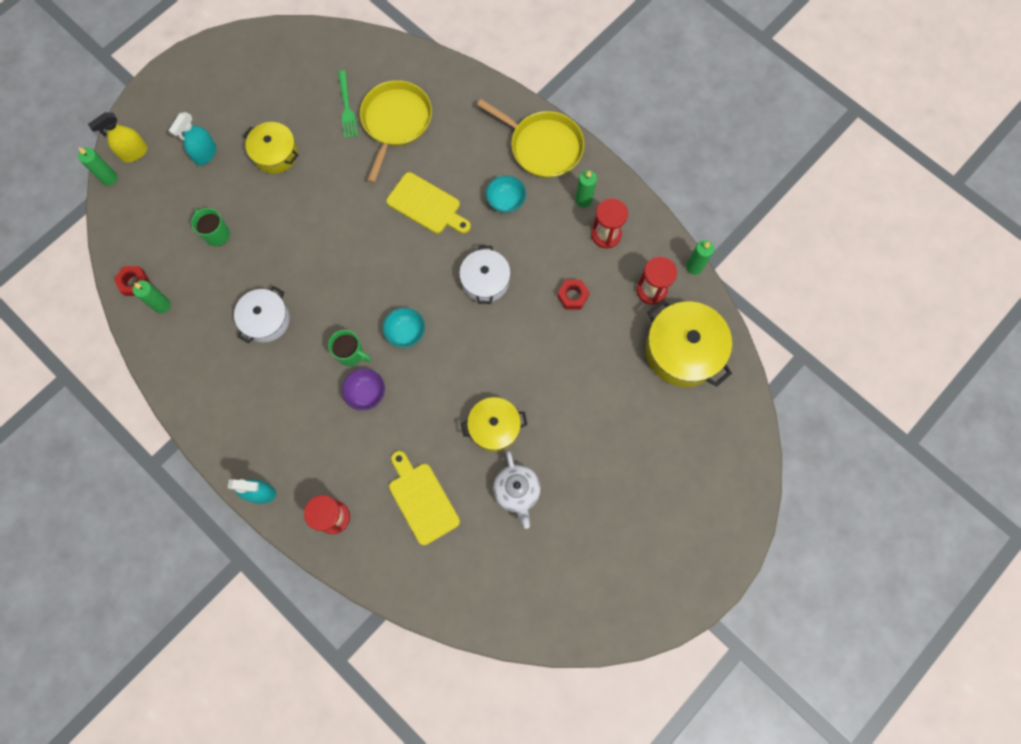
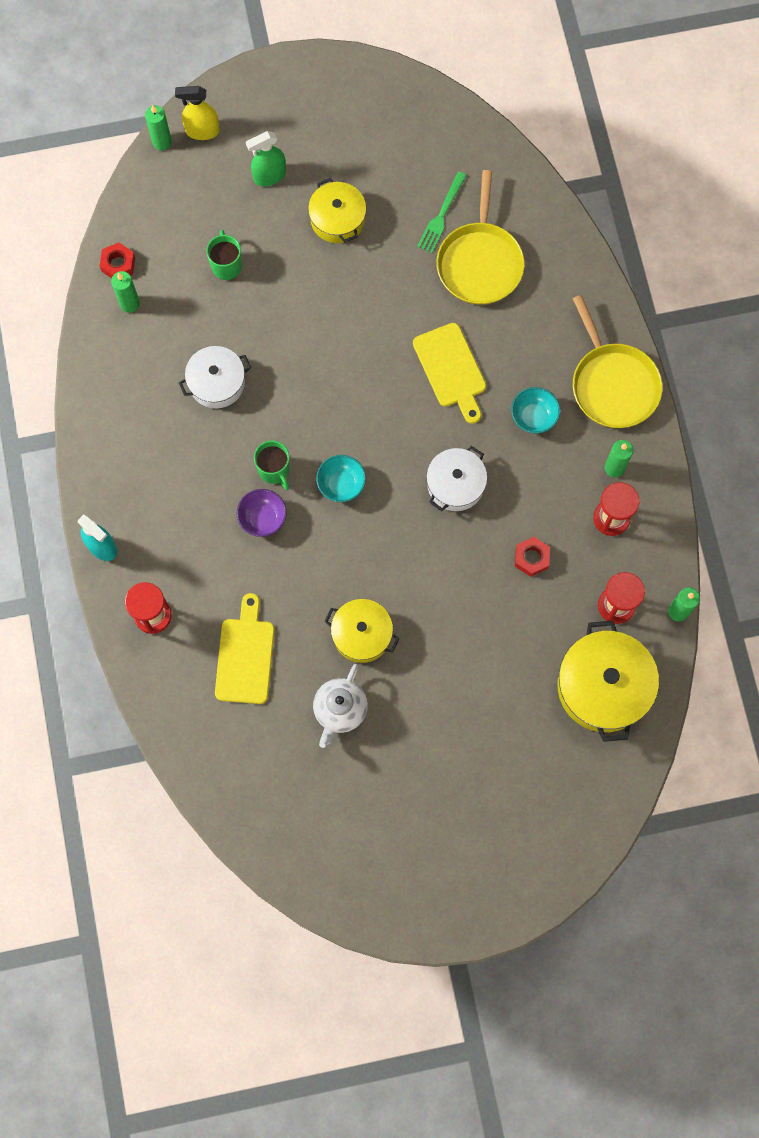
camera: 35 degrees right, 0 degrees up
turquoise spray bottle [169,112,216,165] -> green spray bottle [246,131,286,186]
yellow pan [360,80,432,183] -> yellow pan turned 135 degrees clockwise [436,170,524,305]

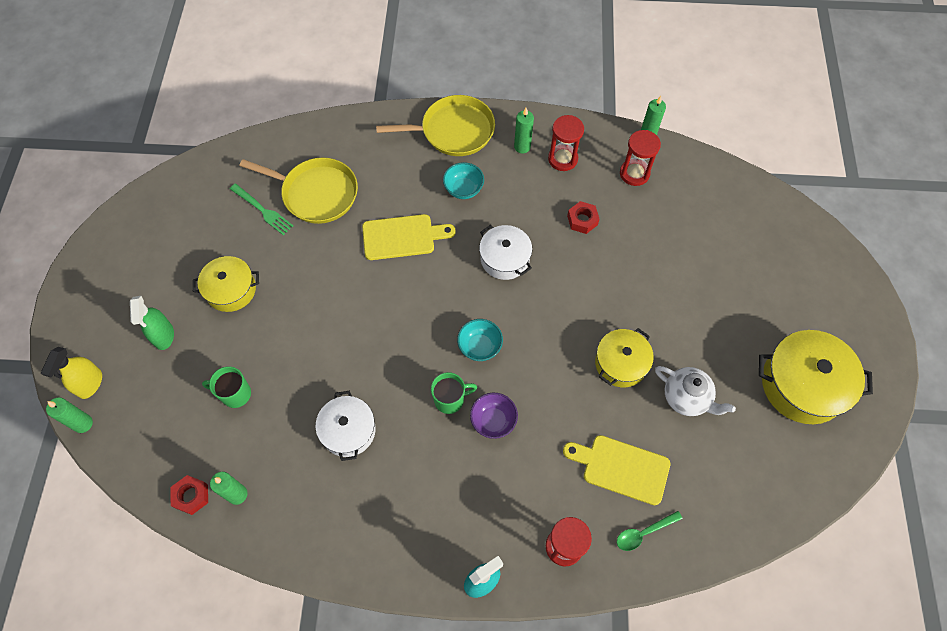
camera: 75 degrees left, 10 degrees down
yellow pot [558,621,659,742] -> yellow pot moved to [759,330,873,424]
none -> green spoon [617,511,682,551]

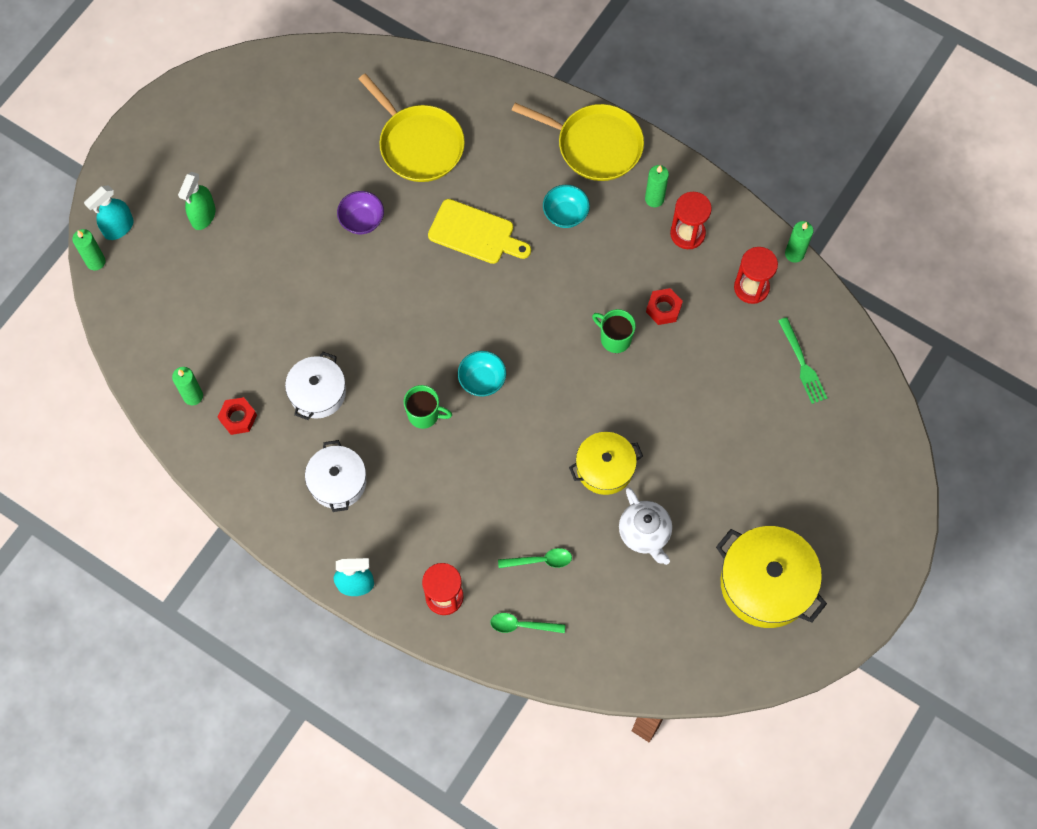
camera: 30 degrees right, 5 degrees up
yellow spray bottle [41,347,102,399] -> turquoise spray bottle [84,185,134,240]
red nut [171,475,208,515] -> red nut moved to [218,397,257,435]
yellow pot [193,256,259,312] -> none
green mug [202,366,251,408] -> green mug moved to [592,309,636,353]
green fork [230,184,293,235] -> green fork moved to [778,317,827,404]
purple bowl [470,393,518,439] -> purple bowl moved to [337,191,384,234]
white pot [479,225,532,280] -> white pot moved to [305,440,366,512]
yellow cutting board [563,435,670,505] -> green spoon [498,548,572,568]

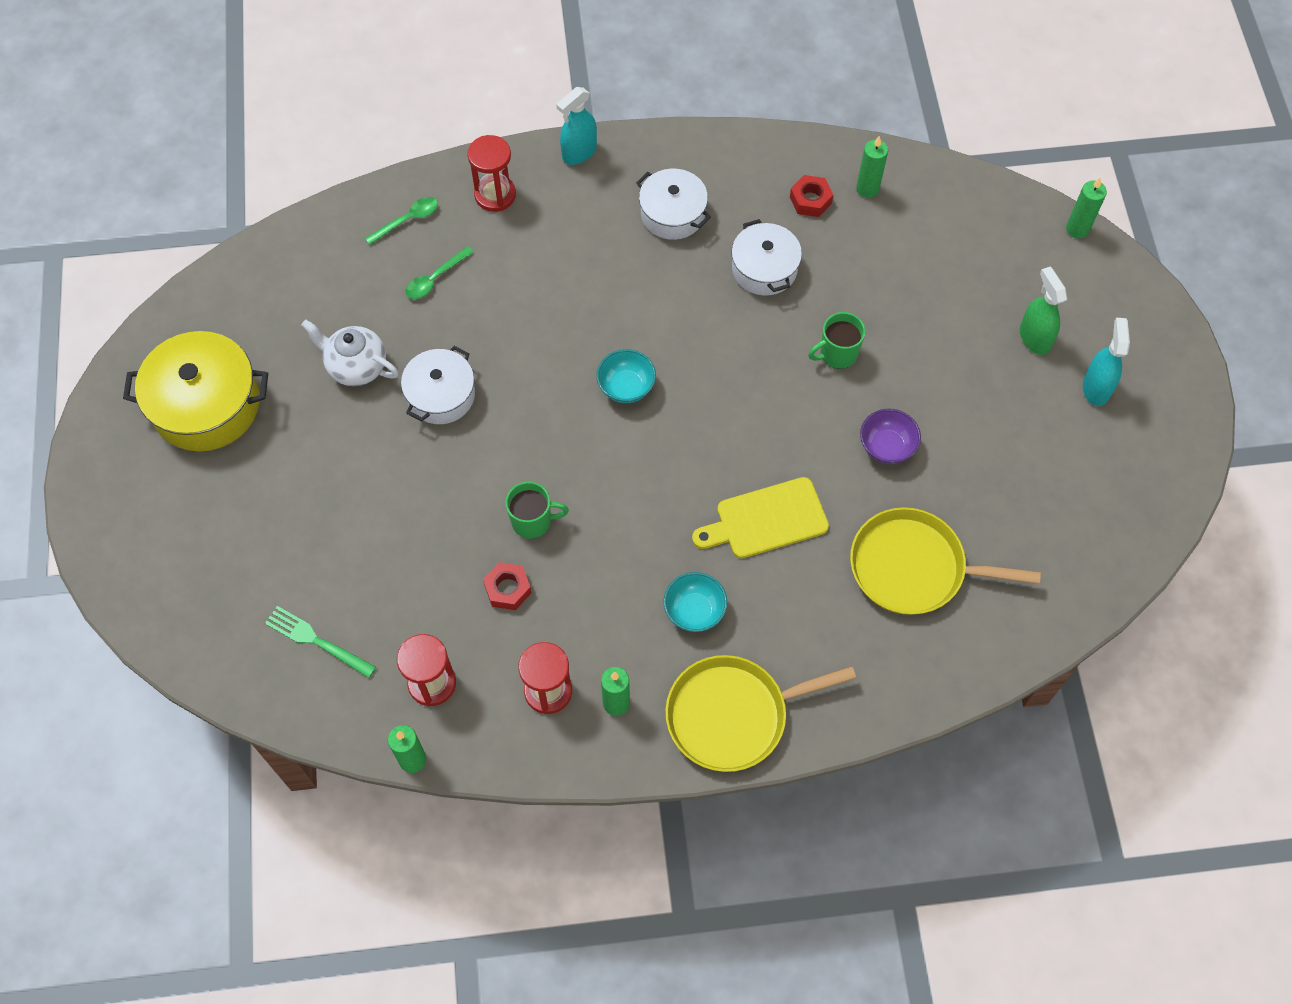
camera: 140 degrees right, 5 degrees down
turquoise spray bottle [84,185,134,240] -> turquoise spray bottle moved to [1083,318,1130,406]
green mug [404,385,452,429] -> green mug moved to [808,312,866,369]
yellow pot [569,432,643,495] -> white pot [401,346,475,424]

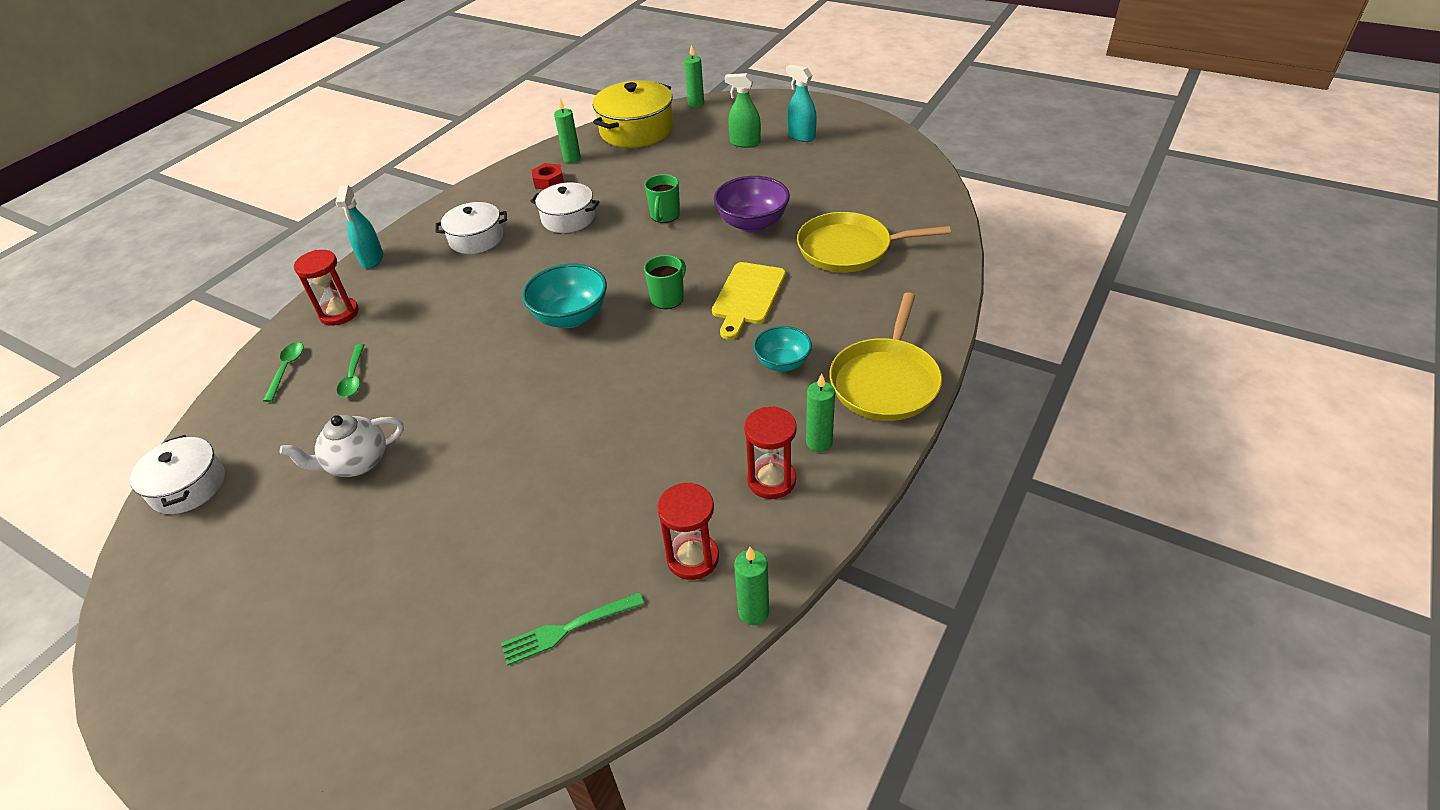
camera: 50 degrees left, 20 degrees down
yellow pot [123,331,268,451] -> yellow pot moved to [593,81,673,148]
white pot [401,346,475,424] -> white pot moved to [130,435,225,514]
red nut [483,562,531,610] -> none
green mug [505,482,569,539] -> green mug moved to [644,255,686,309]
turquoise bowl [596,349,656,403] -> turquoise bowl [522,264,607,328], size x1.56
yellow pan [850,507,1041,615] -> yellow pan turned 45 degrees clockwise [797,212,951,272]
purple bowl [860,409,921,464] -> purple bowl [714,176,790,232], size x1.56

